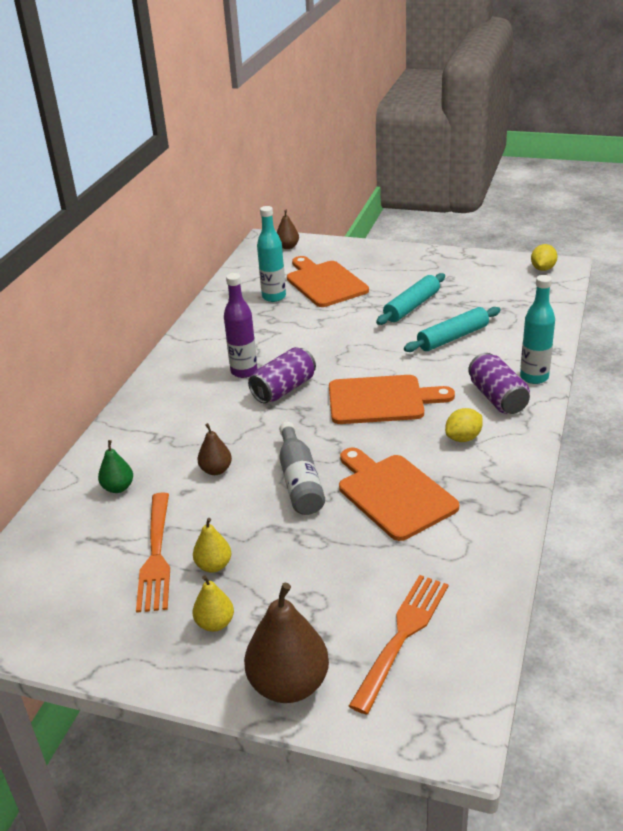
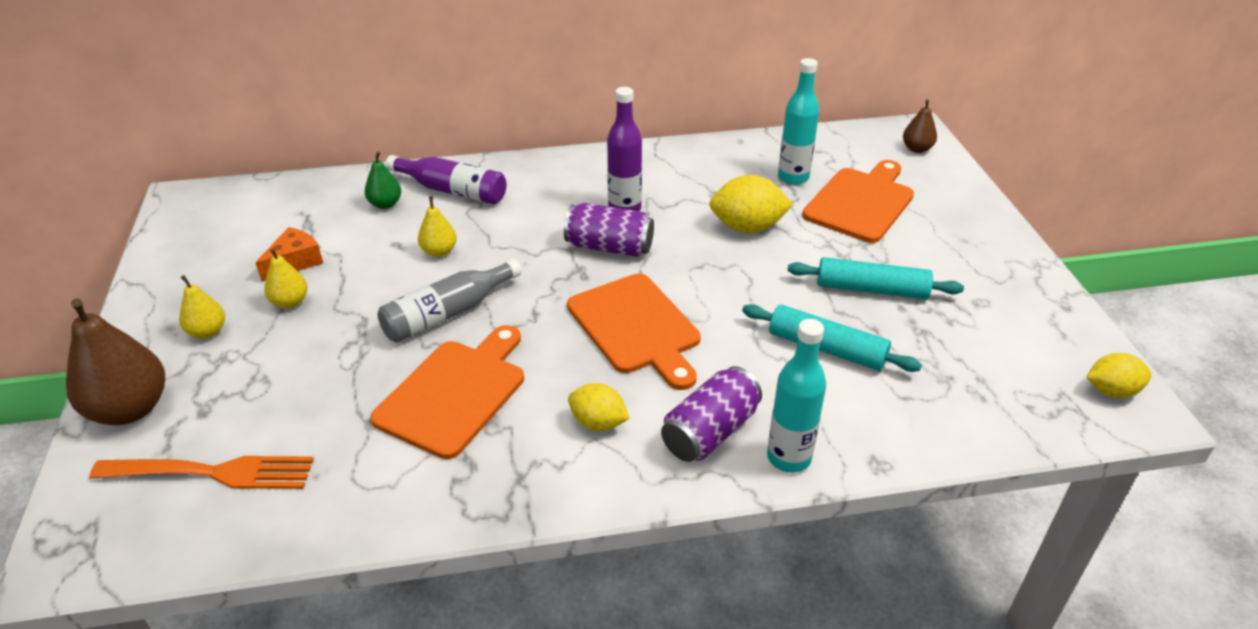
camera: 60 degrees right, 5 degrees up
orange fork [136,492,170,613] -> orange cheese [256,227,323,281]
brown pear [197,423,232,475] -> yellow pear [418,196,457,257]
none -> purple bottle [386,155,506,205]
none -> yellow lemon [709,175,793,233]

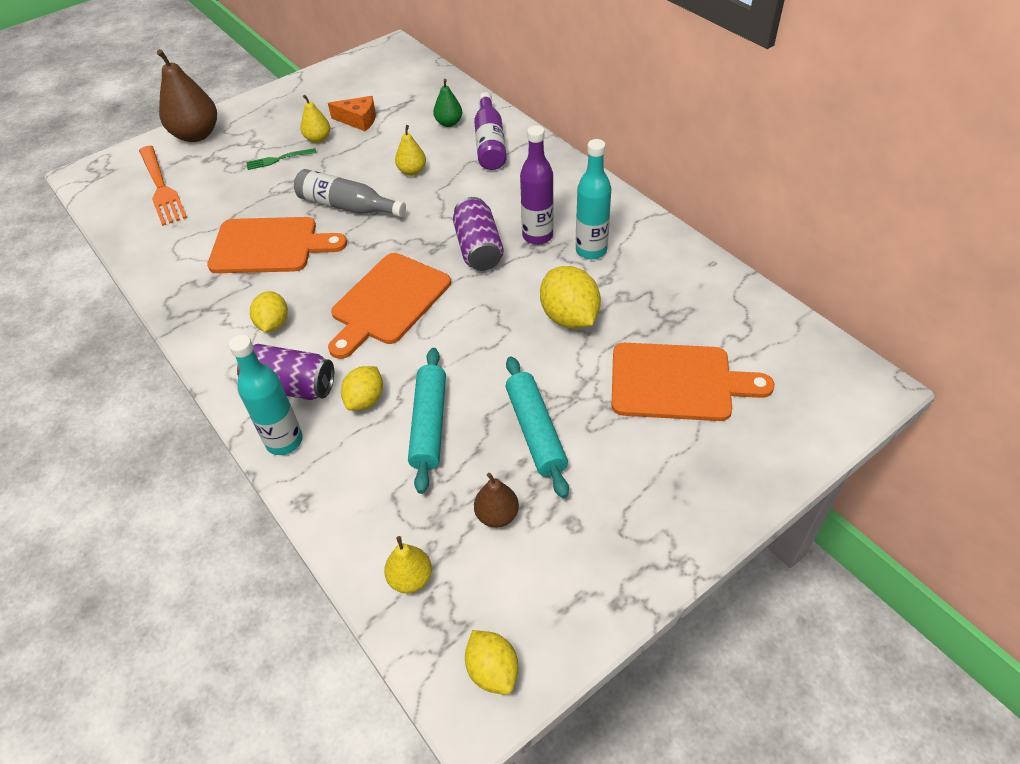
camera: 65 degrees right, 10 degrees up
yellow pear [179,275,225,339] -> yellow pear moved to [384,536,432,593]
turquoise bottle [778,58,819,185] -> turquoise bottle moved to [576,139,611,259]
brown pear [903,99,937,153] -> brown pear moved to [474,473,519,528]
none -> green fork [246,148,317,170]
none -> yellow lemon [341,366,383,411]

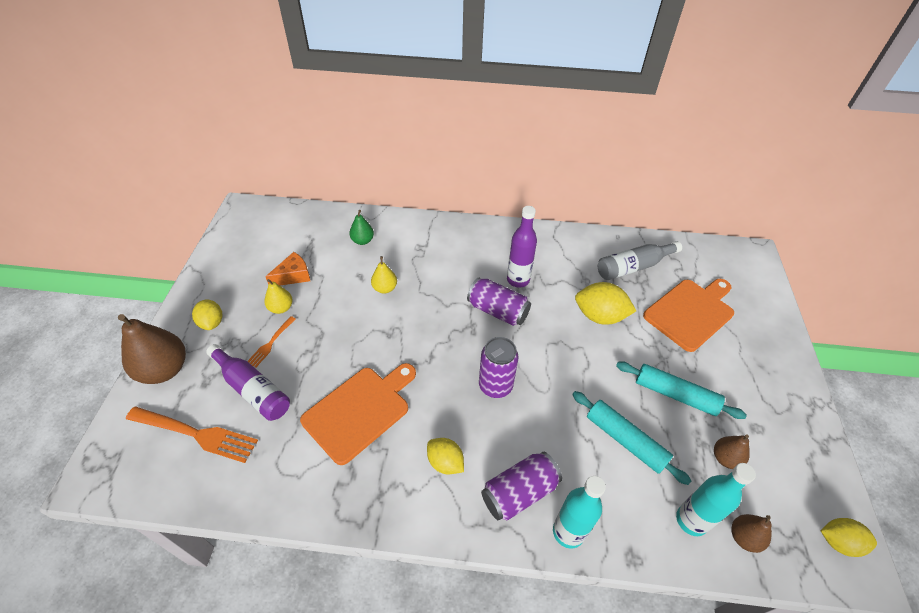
camera: 50 degrees left, 0 degrees up
green fork [246,148,317,170] -> orange fork [247,316,295,368]
grey bottle [294,169,406,217] -> grey bottle moved to [598,241,682,280]
orange cutting board [328,253,451,359] -> purple can [479,337,519,398]
yellow lemon [341,366,383,411] -> yellow lemon moved to [192,300,222,330]
yellow pear [384,536,432,593] -> brown pear [731,514,772,553]
purple bottle [474,92,507,170] -> purple bottle moved to [206,344,290,421]
turquoise bottle [576,139,611,259] -> turquoise bottle moved to [676,463,756,536]

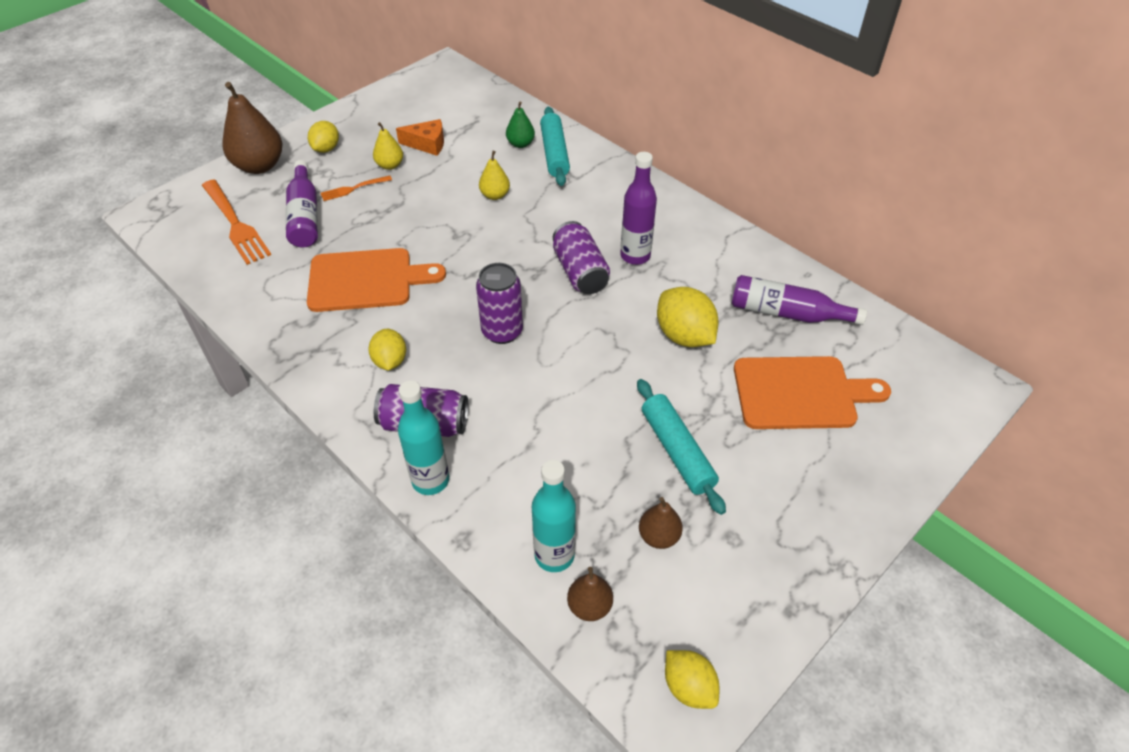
camera: 40 degrees right, 0 degrees up
turquoise rolling pin [572,391,691,485] -> turquoise rolling pin moved to [540,107,570,186]
grey bottle [598,241,682,280] -> purple bottle [732,275,867,325]

